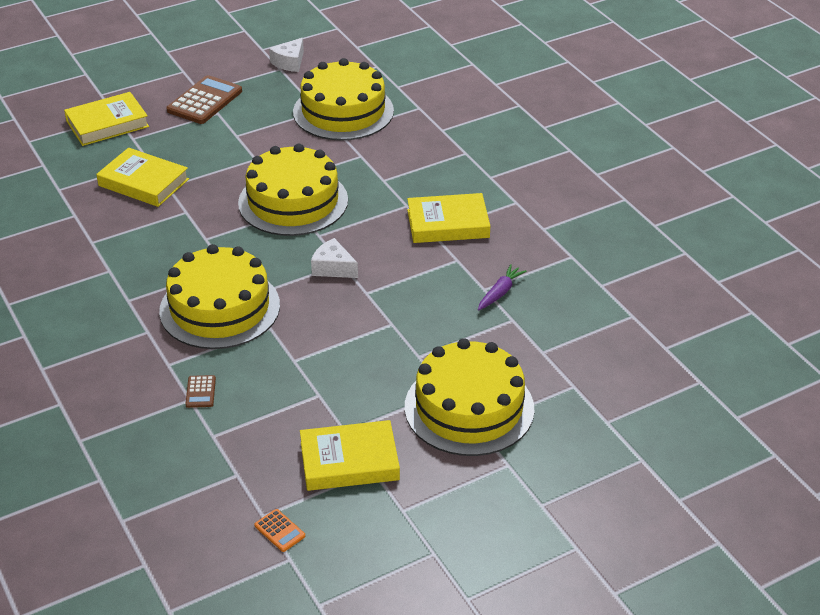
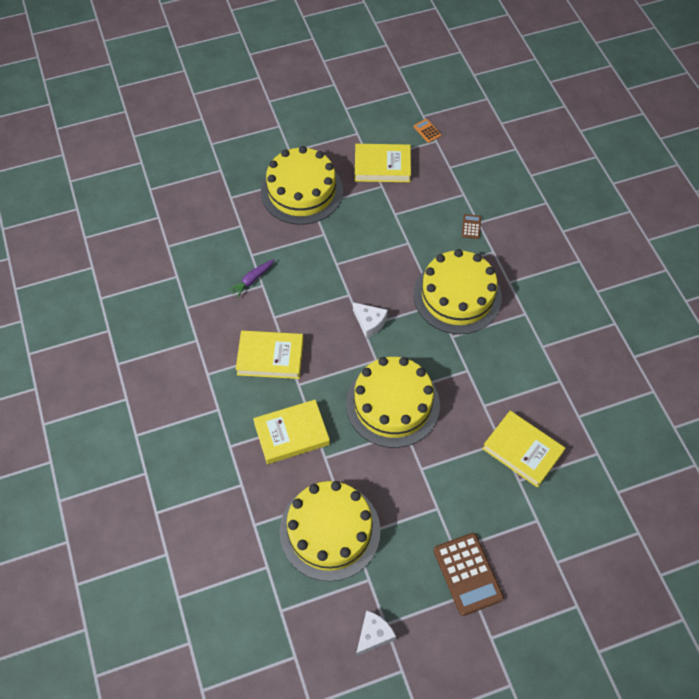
camera: 170 degrees left, 20 degrees up
yellow book [64,92,149,146] -> yellow book moved to [253,400,330,464]
brown calculator [166,75,242,124] -> brown calculator turned 60 degrees counterclockwise [433,533,504,616]

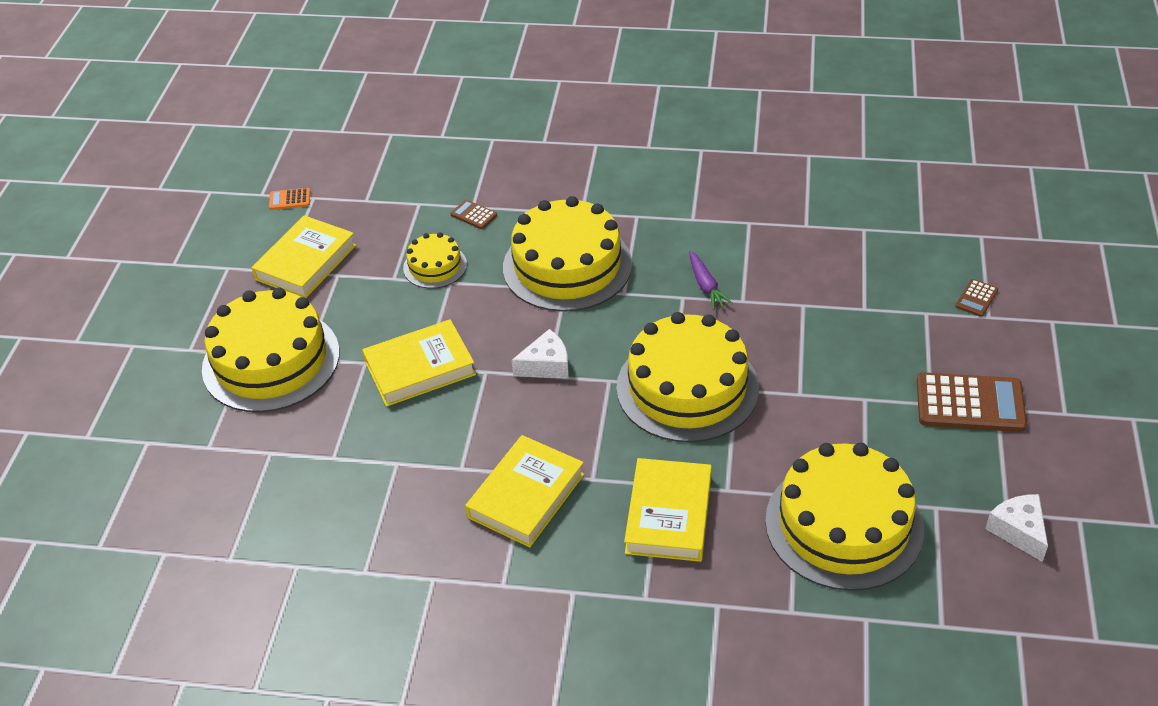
camera: 60 degrees left, 15 degrees down
purple carrot [228,259,274,298] -> purple carrot moved to [689,251,733,310]
yellow book [482,411,565,488] -> yellow book moved to [362,319,476,407]
none -> yellow cake [403,232,467,288]
none -> brown calculator [955,279,998,317]

